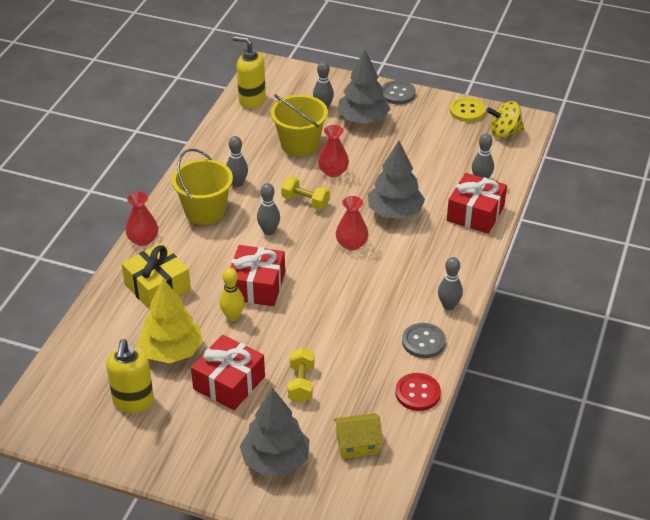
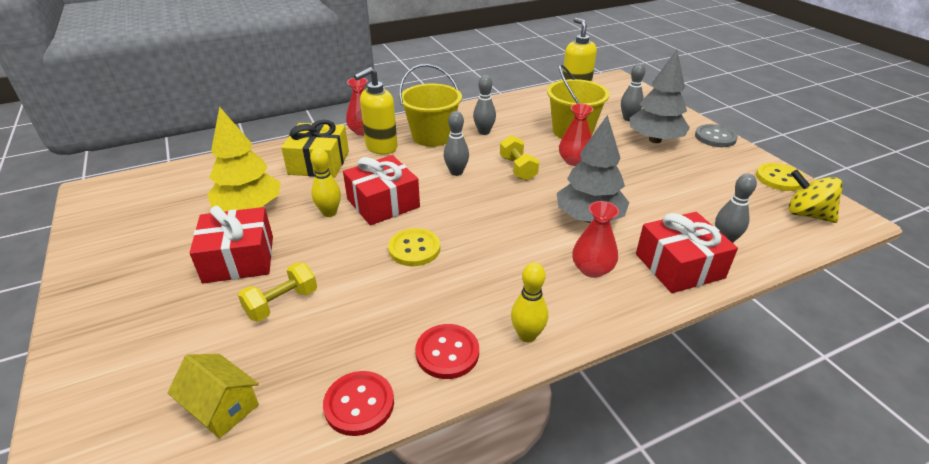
camera: 45 degrees right, 5 degrees down
yellow soap dispenser [106,339,154,413] -> yellow soap dispenser moved to [354,67,398,155]
grey tree [240,388,310,476] -> none
red vase [336,196,369,251] -> red vase moved to [572,201,619,278]
grey button [402,323,446,358] -> red button [415,324,479,379]
grey bowling pin [438,257,463,310] -> yellow bowling pin [511,262,548,342]
none -> yellow button [388,228,440,266]

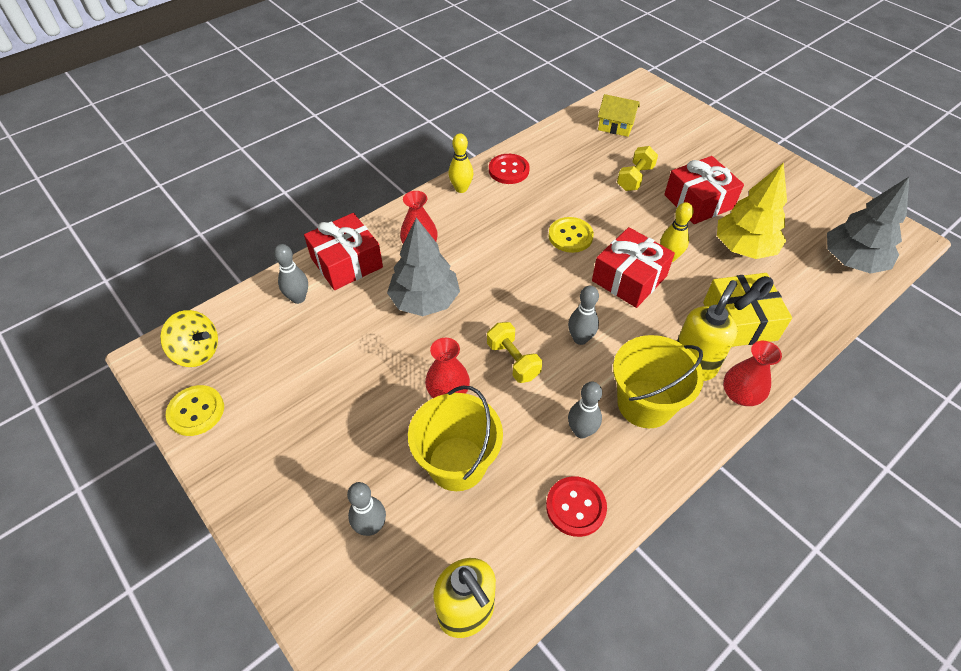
camera: 165 degrees right, 15 degrees up
red button [323,371,394,436] -> red button moved to [546,476,607,537]
grey tree [630,50,690,143] -> grey tree moved to [827,177,909,274]
grey button [695,124,738,147] -> none

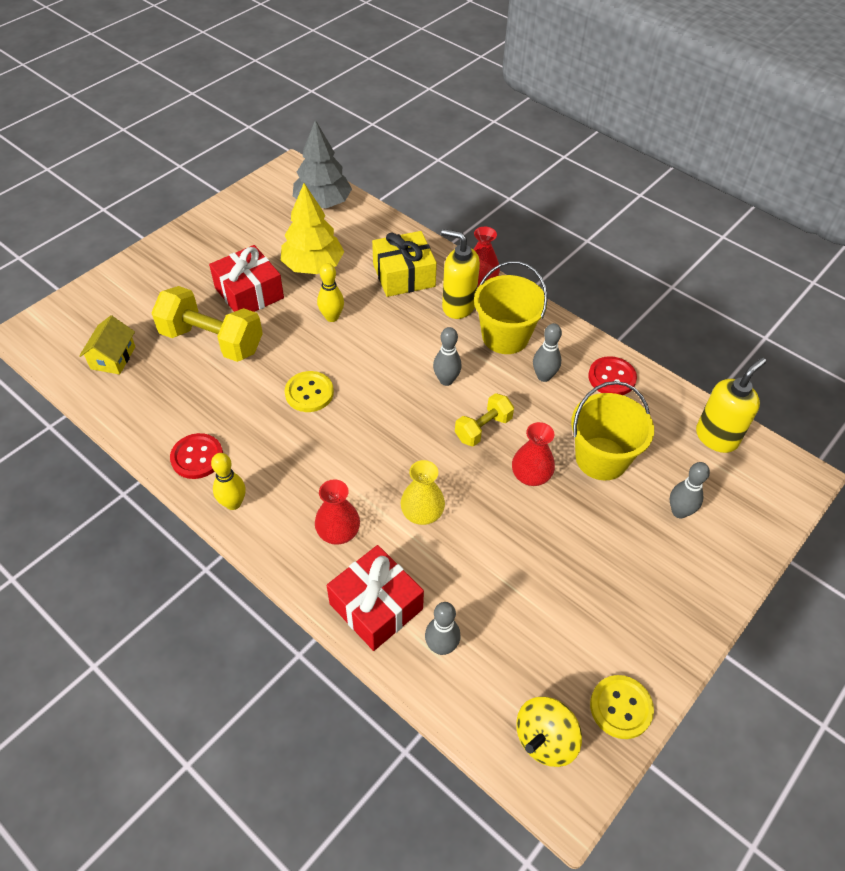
camera: 100 degrees left, 0 degrees up
yellow spinning top [160,310,218,367] -> yellow spinning top turned 150 degrees counterclockwise [517,697,582,767]
grey tree [387,218,460,316] -> yellow vase [401,460,445,525]
red gift [592,227,675,308] -> none
yellow dumbbell [617,146,658,191] -> yellow dumbbell [152,286,263,362], size x1.80

